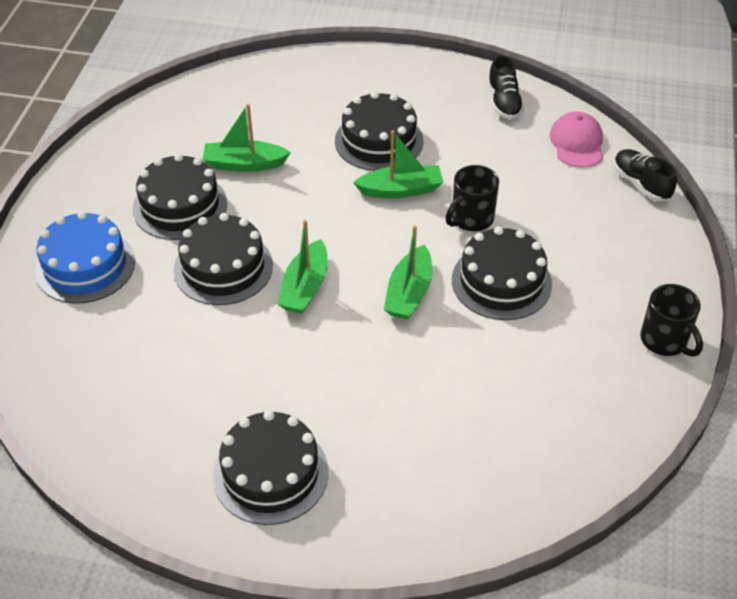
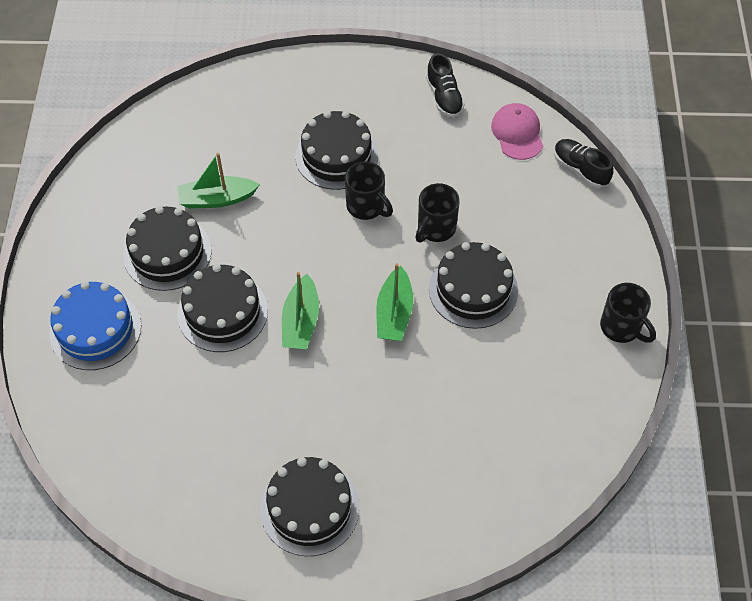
camera: 10 degrees left, 10 degrees up
green boat [353,130,443,198] -> black mug [345,162,393,220]

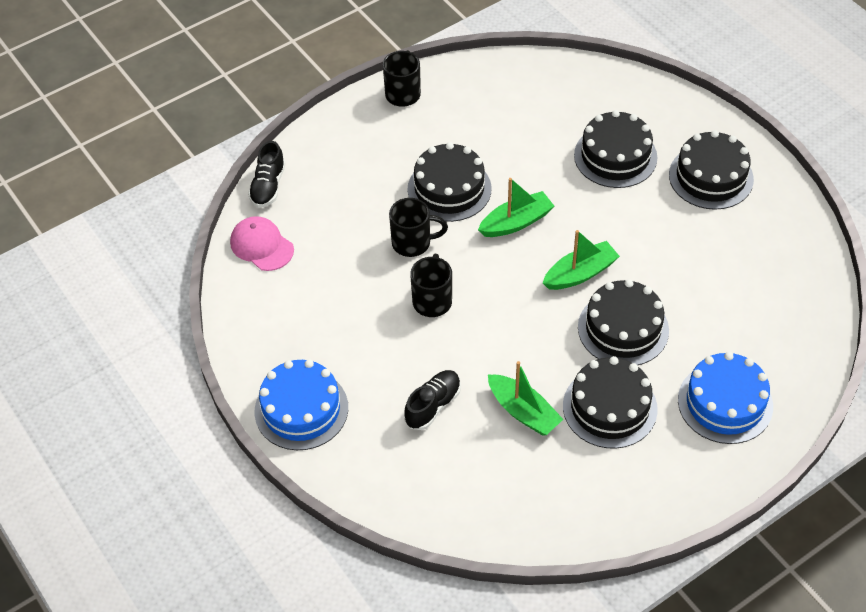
camera: 125 degrees left, 5 degrees down
black cake [295,111,378,190] -> black cake moved to [574,110,657,188]
black shoe [426,53,465,117] -> black shoe moved to [404,370,461,430]
pink cap [491,103,543,160] -> pink cap turned 90 degrees clockwise [230,216,294,271]
none -> blue cake [255,359,348,450]

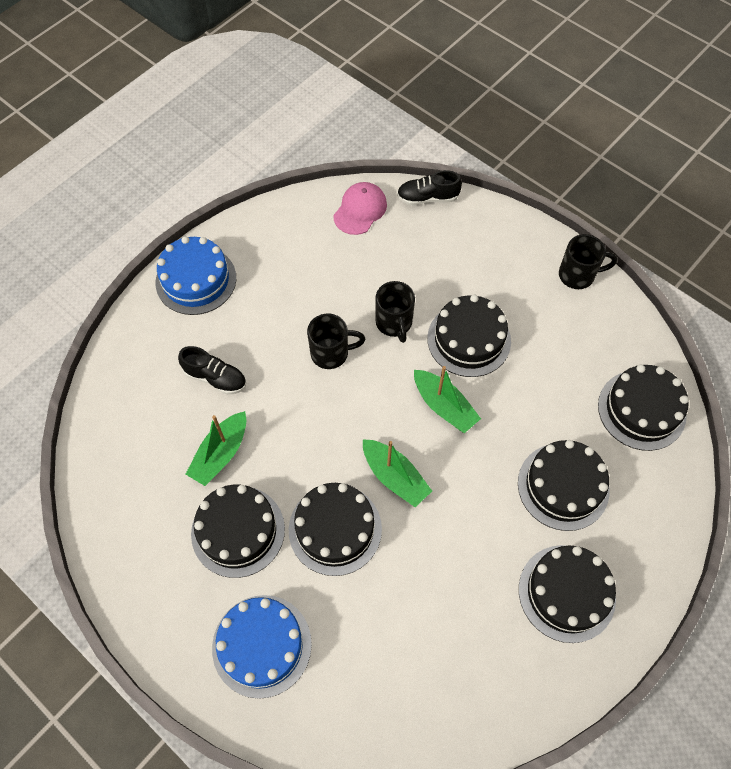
camera: 75 degrees right, 10 degrees up
none -> black cake [598,365,689,451]

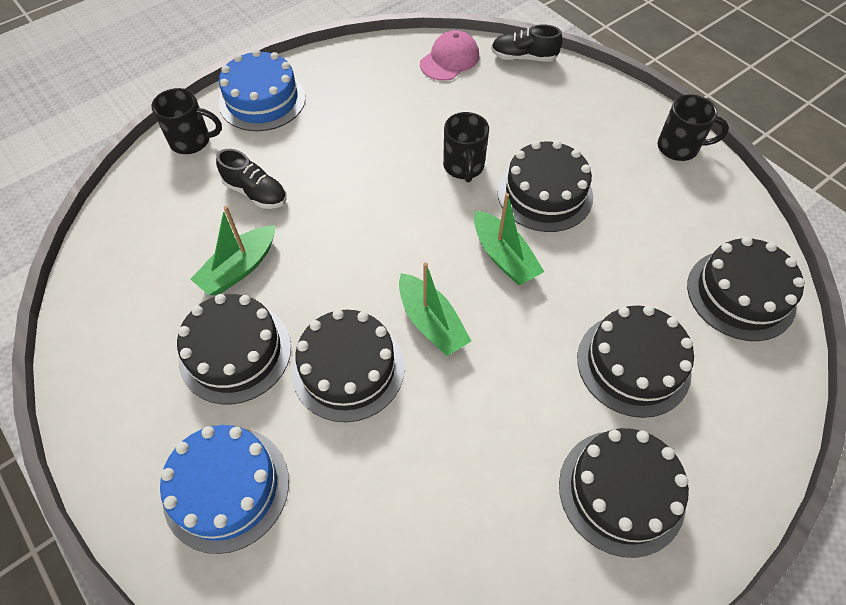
camera: 10 degrees right, 5 degrees down
black mug [307,314,365,369] -> black mug moved to [151,88,222,154]

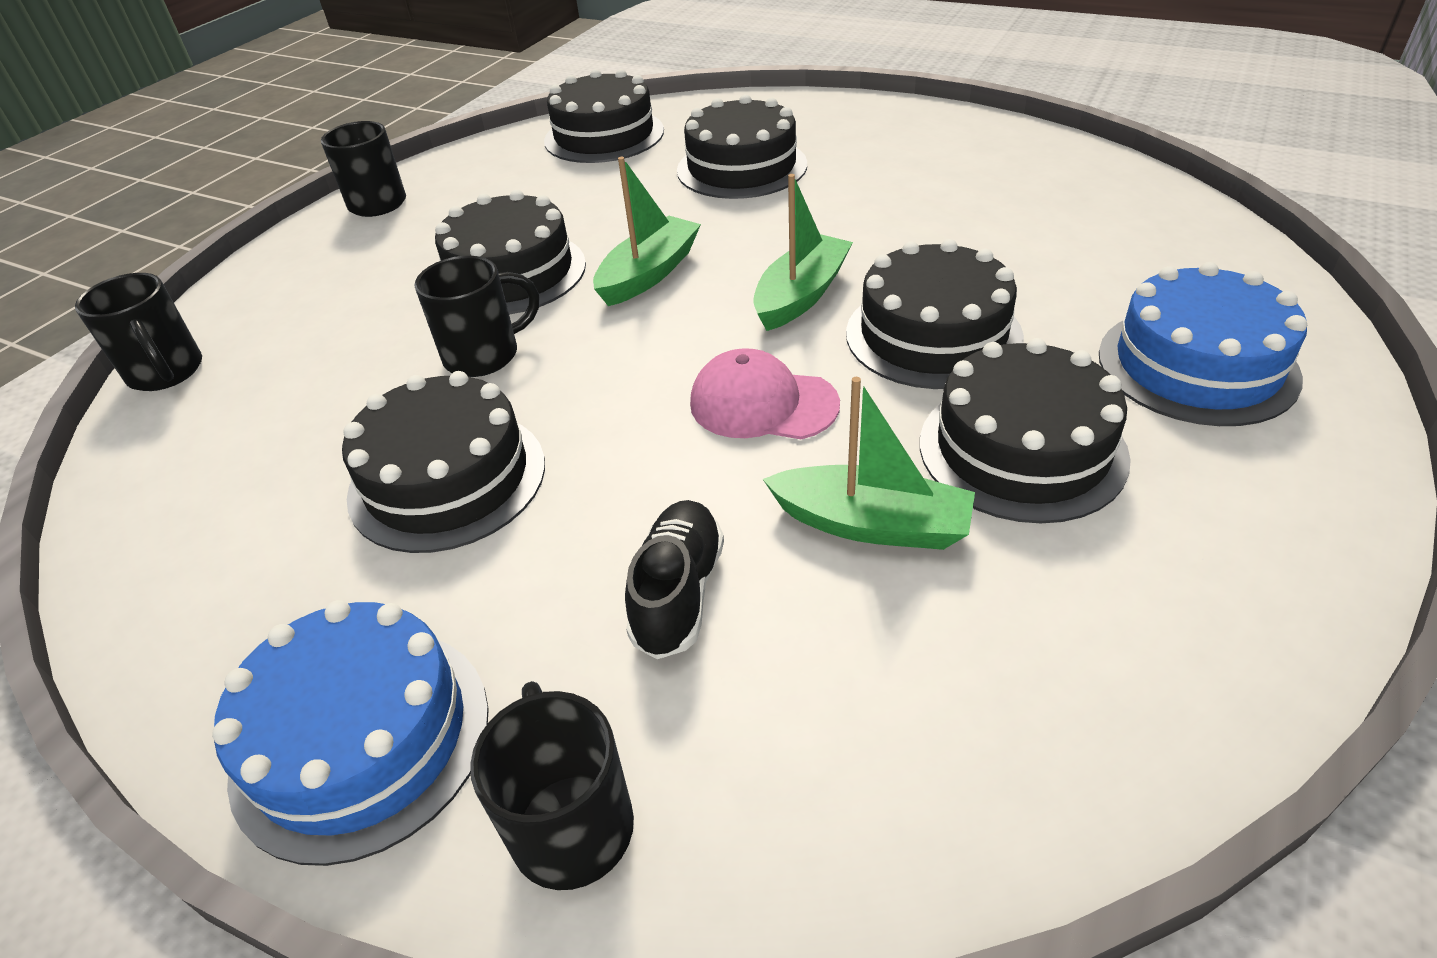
camera: 110 degrees left, 15 degrees down
pink cap [420,30,479,81] -> pink cap moved to [690,348,840,439]
black shoe [491,24,563,62] -> black mug [75,273,202,391]
black cake [559,428,689,558] -> black cake moved to [342,371,545,553]

